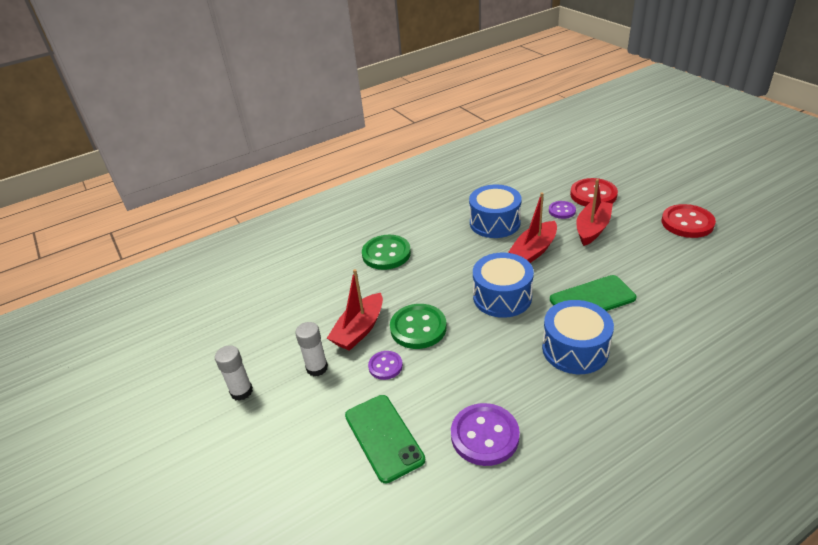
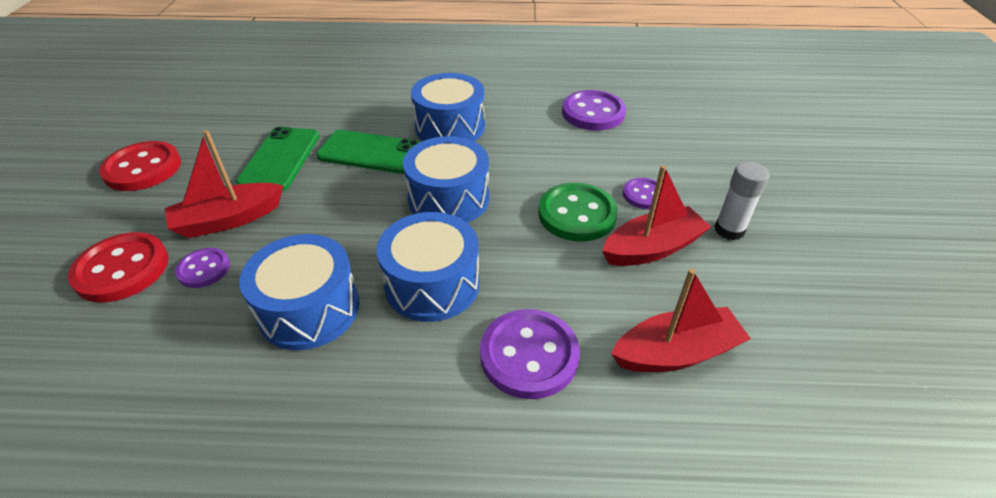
camera: 150 degrees left, 5 degrees up
white glue stick [215,345,253,401] -> none
green phone [345,395,425,483] -> green phone moved to [236,127,319,191]
green button [362,235,411,270] -> purple button [480,309,580,399]
red boat [508,192,557,263] -> red boat moved to [611,269,751,372]
none -> blue drum [377,212,480,322]

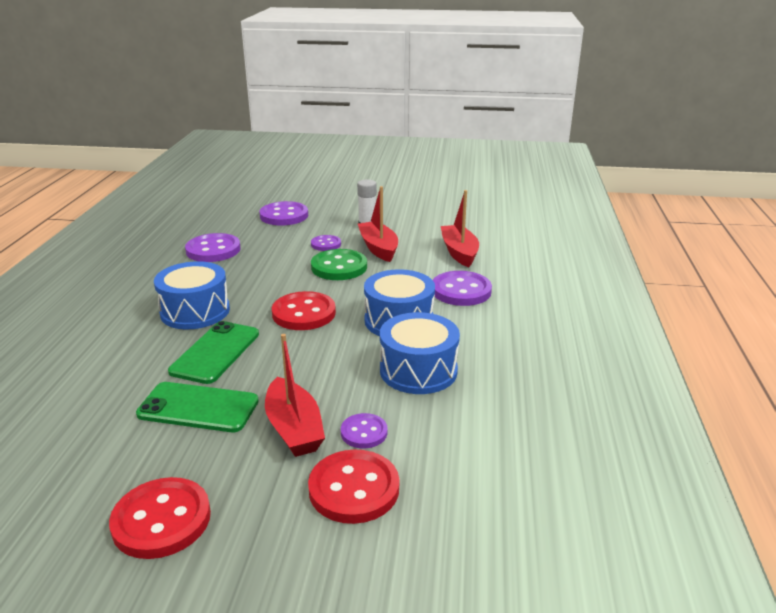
camera: 85 degrees left, 15 degrees down
blue drum [403,136,489,223] -> red button [272,291,336,330]
none -> purple button [259,201,308,226]

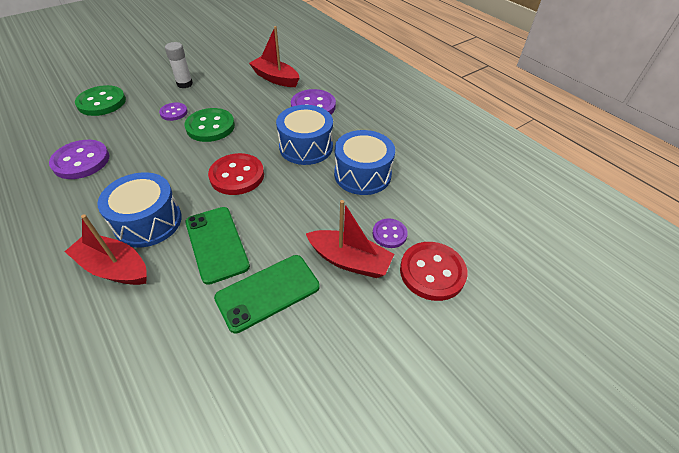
camera: 45 degrees left, 20 degrees up
red button [109,477,211,559] -> none
purple button [259,201,308,226] -> green button [75,85,126,116]
red boat [358,186,398,262] -> red boat moved to [64,214,147,285]

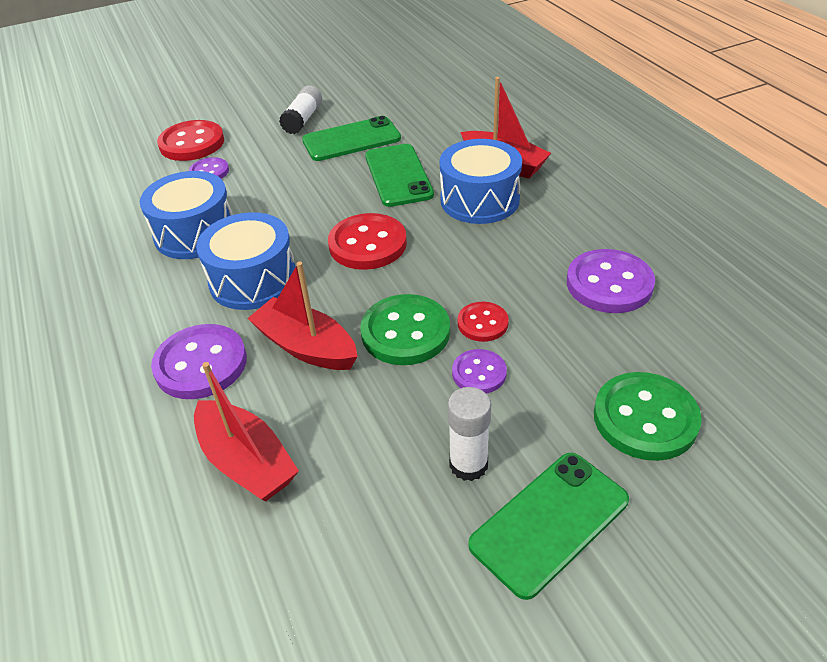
camera: 165 degrees left, 5 degrees down
red boat [306,200,394,278] -> red boat moved to [247,262,358,370]
none -> white glue stick [279,85,322,134]
none -> red button [458,302,509,342]
none -> green phone [468,453,629,600]

